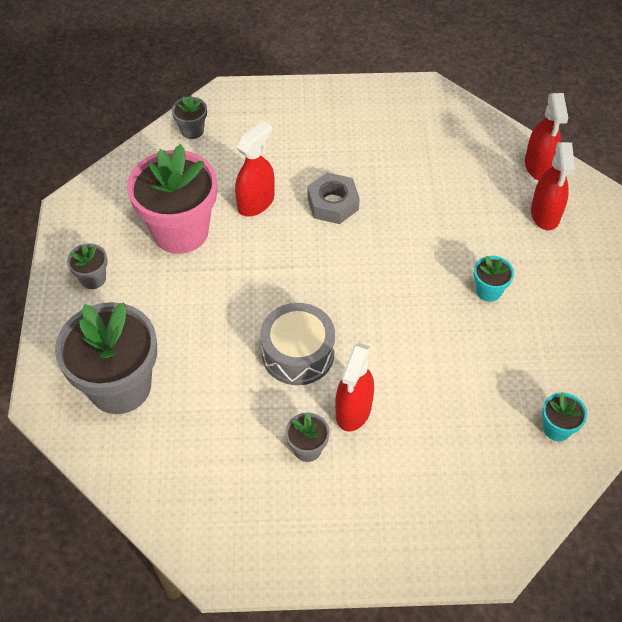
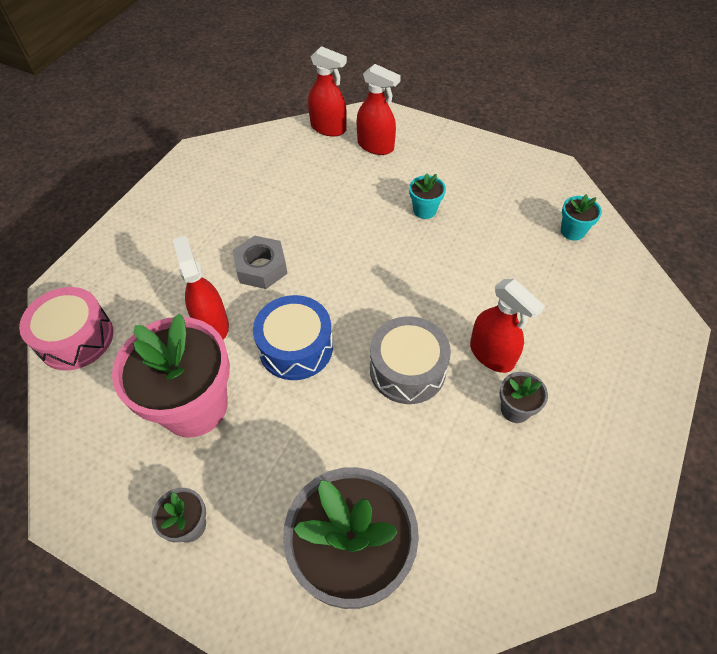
camera: 60 degrees left, 0 degrees up
grey flower pot [172,95,207,139] -> pink drum [19,287,113,371]
none -> blue drum [253,295,333,380]

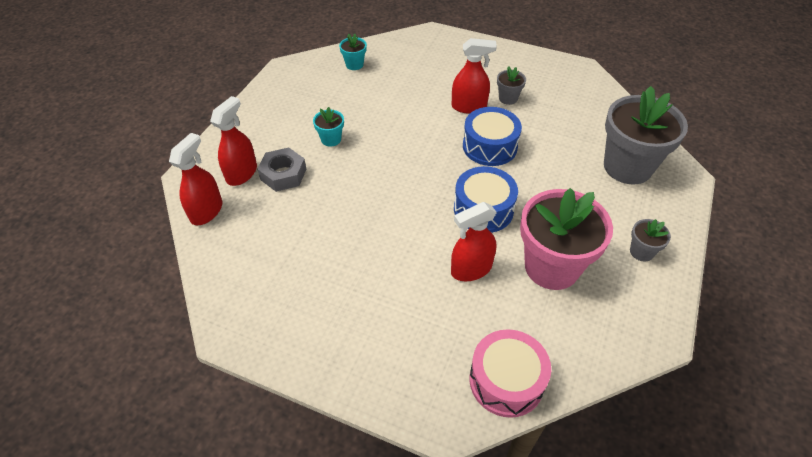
camera: 95 degrees left, 5 degrees down
grey nut [233,236,288,289] -> grey nut moved to [257,147,306,192]
grey drum [370,316,451,404] -> blue drum [463,107,522,166]
red spray bottle [470,279,545,373] -> red spray bottle turned 45 degrees clockwise [452,38,497,114]

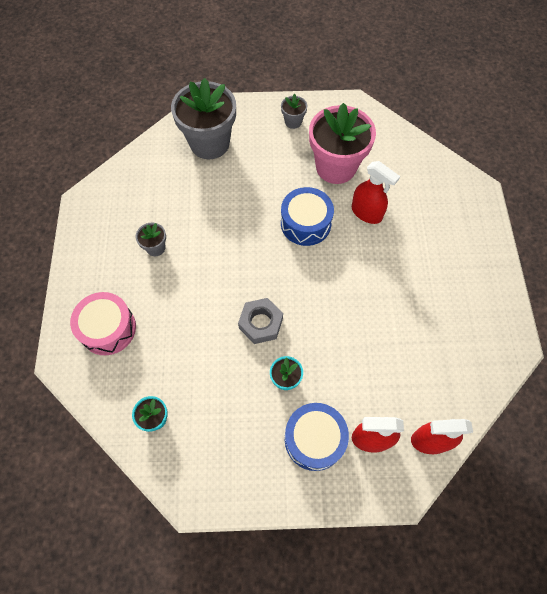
camera: 115 degrees left, 15 degrees up
grey nut [257,147,306,192] -> grey nut moved to [238,298,283,344]
red spray bottle [452,38,497,114] -> none
blue drum [463,107,522,166] -> blue drum moved to [285,403,349,471]
pink drum [469,329,551,418] -> pink drum moved to [70,292,136,355]

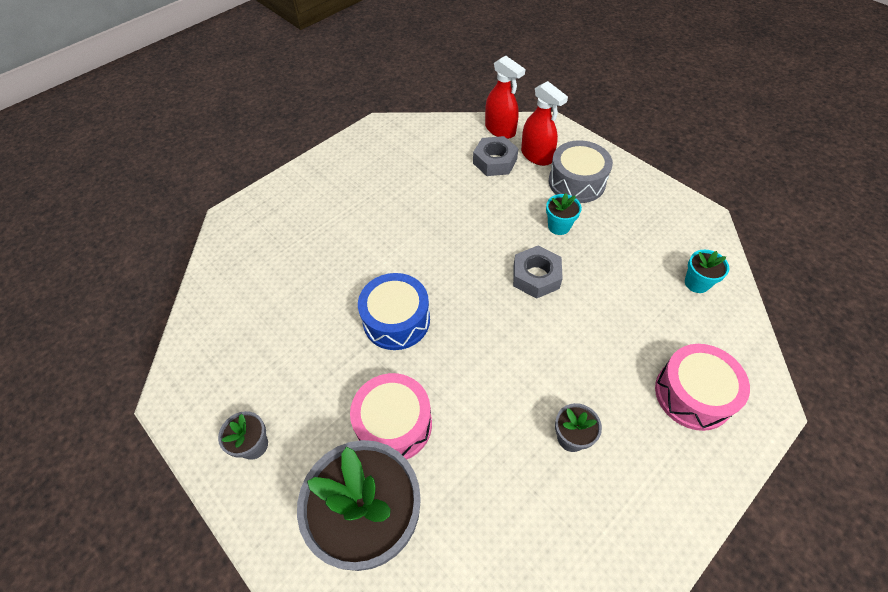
camera: 130 degrees left, 10 degrees down
blue drum [285,403,349,471] -> grey drum [549,140,613,203]
pink flower pot [309,103,376,184] -> none
red spray bottle [352,161,400,224] -> none
none -> pink drum [350,373,432,460]
none -> grey nut [473,136,518,176]

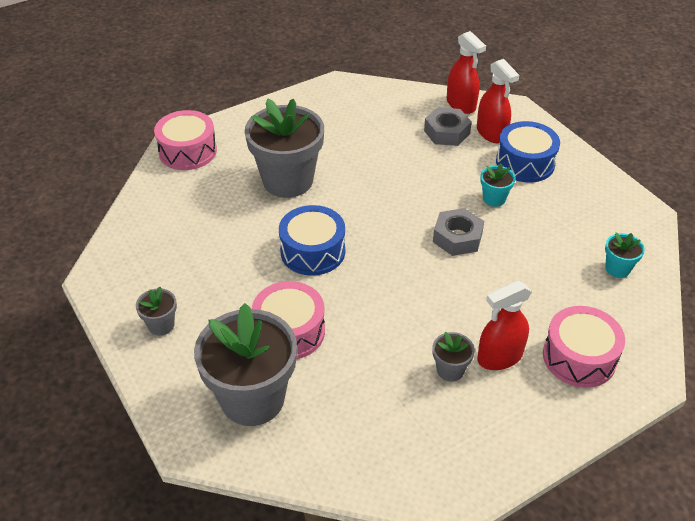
camera: 10 degrees right, 10 degrees down
grey drum [549,140,613,203] -> blue drum [496,121,560,183]
none -> pink drum [154,110,217,170]
none -> grey flower pot [245,99,324,198]
none -> red spray bottle [477,281,532,370]

